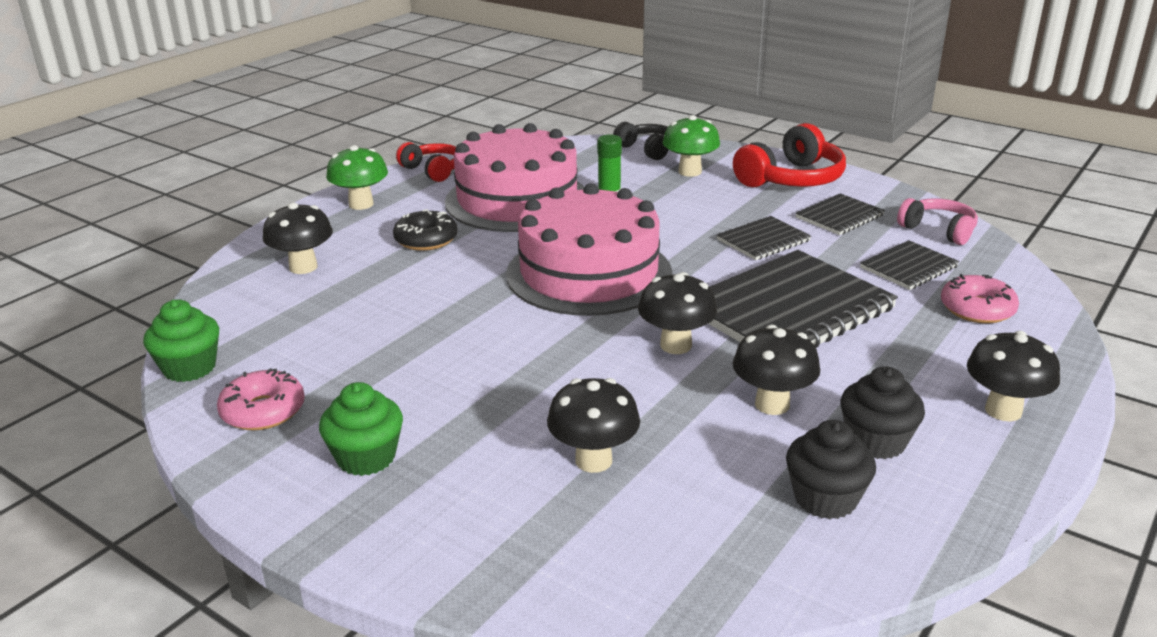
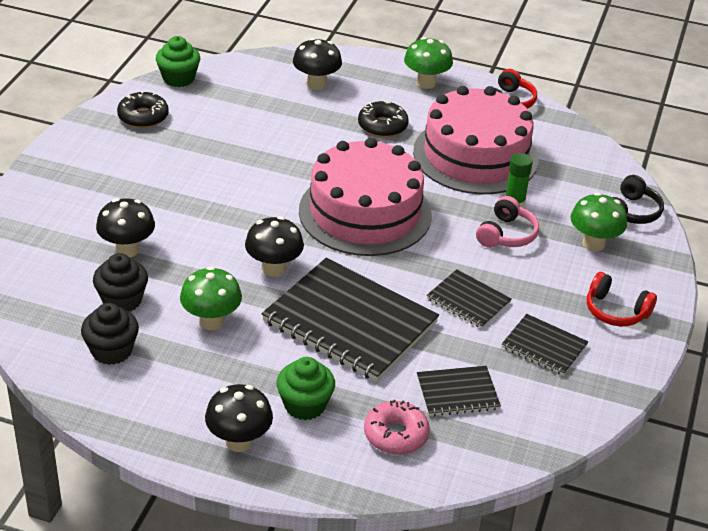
camera: 70 degrees right, 10 degrees up
pink donut [217,368,305,430] -> black donut [117,91,169,128]
green cupcake [319,382,403,476] -> green cupcake moved to [277,357,335,420]
red headphones [733,123,846,187] -> red headphones [587,272,657,326], size x0.63
black mushroom [733,325,820,415] -> green mushroom [180,266,242,330]
black cupcake [841,366,925,459] -> black cupcake moved to [93,253,148,312]
black notebook [860,240,959,290] -> black notebook turned 45 degrees counterclockwise [417,366,501,416]
pink headphones [897,198,978,245] -> pink headphones moved to [476,196,539,248]

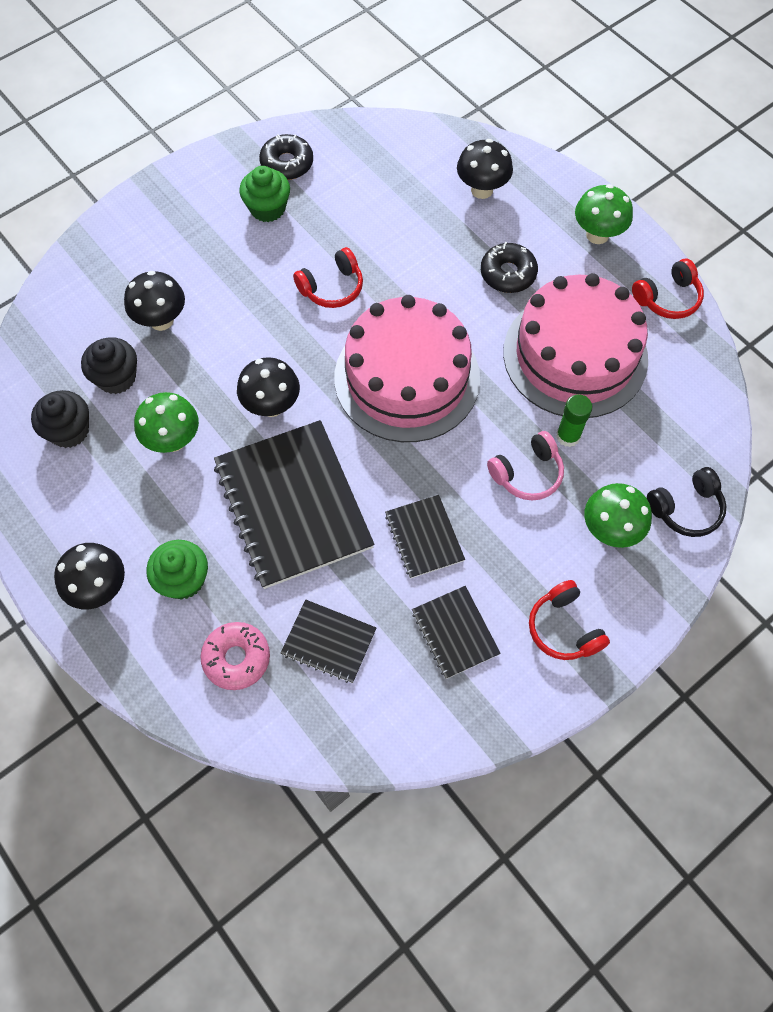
camera: 35 degrees right, 25 degrees up
green cupcake [156,36,200,87] -> green cupcake moved to [239,166,290,222]
none -> red headphones [293,247,363,308]

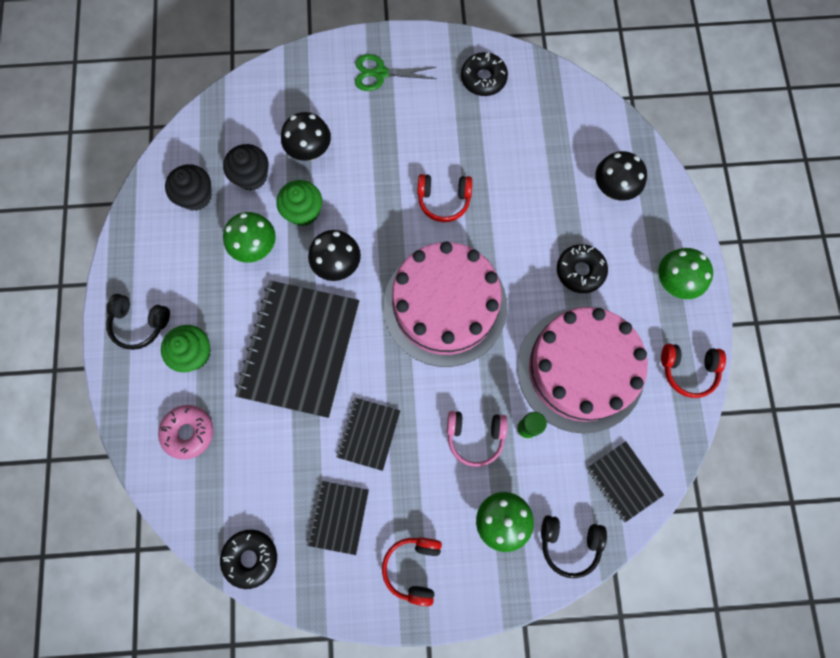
camera: 35 degrees right, 10 degrees up
black mushroom [54,543,125,609] -> black headphones [106,294,170,350]
green cupcake [239,166,290,222] -> green cupcake moved to [276,180,322,226]
black notebook [281,599,376,683] -> black notebook moved to [587,442,664,522]
none -> black donut [220,530,277,589]
none -> green scissors [355,54,437,91]

